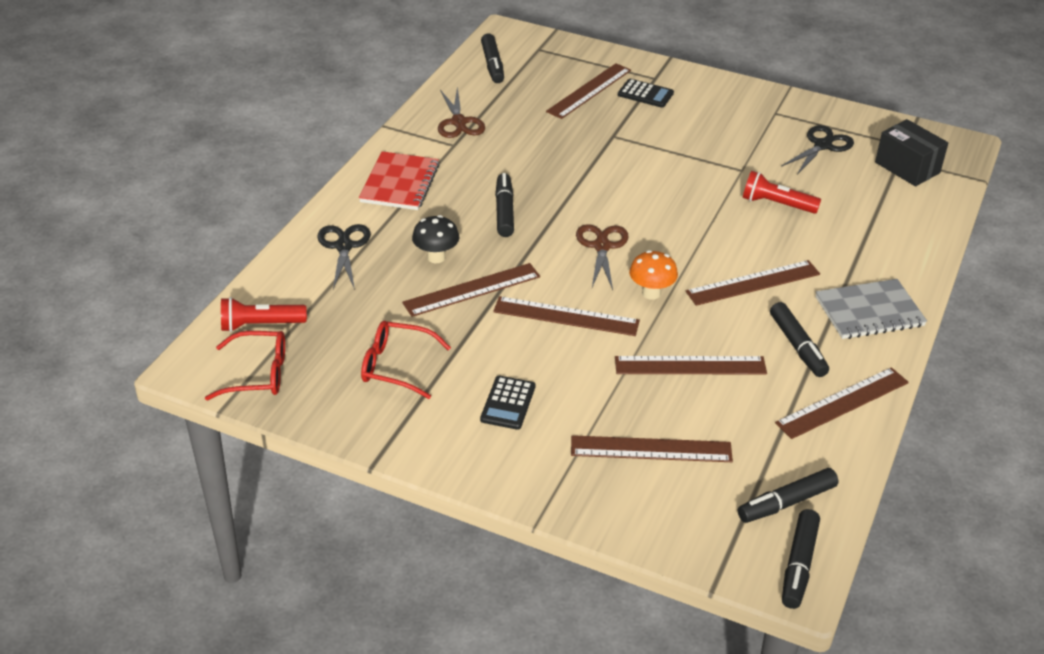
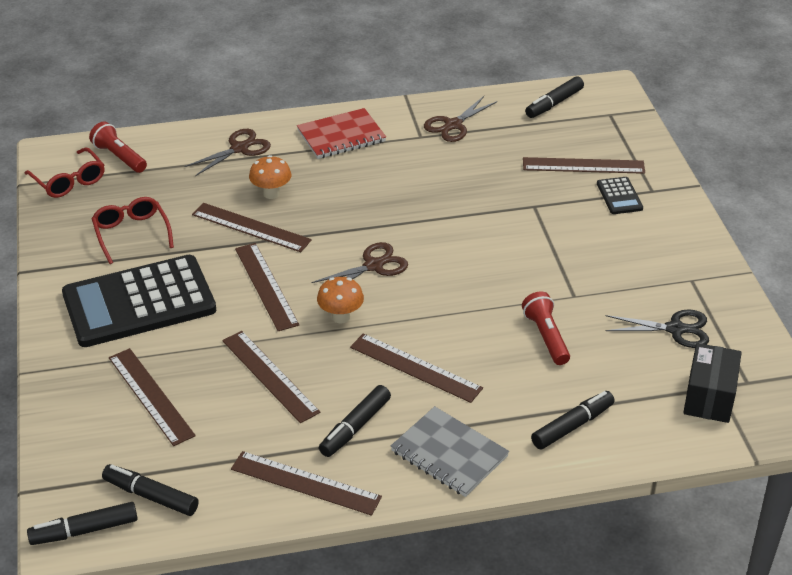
camera: 55 degrees right, 0 degrees up
black scissors [317,224,371,290] -> brown scissors [184,129,271,176]
black mushroom [412,215,459,263] -> orange mushroom [249,155,291,199]
black calculator [480,376,536,430] -> black calculator [62,255,216,347], size x2.42
black marker [495,173,514,237] -> black marker moved to [531,391,615,450]

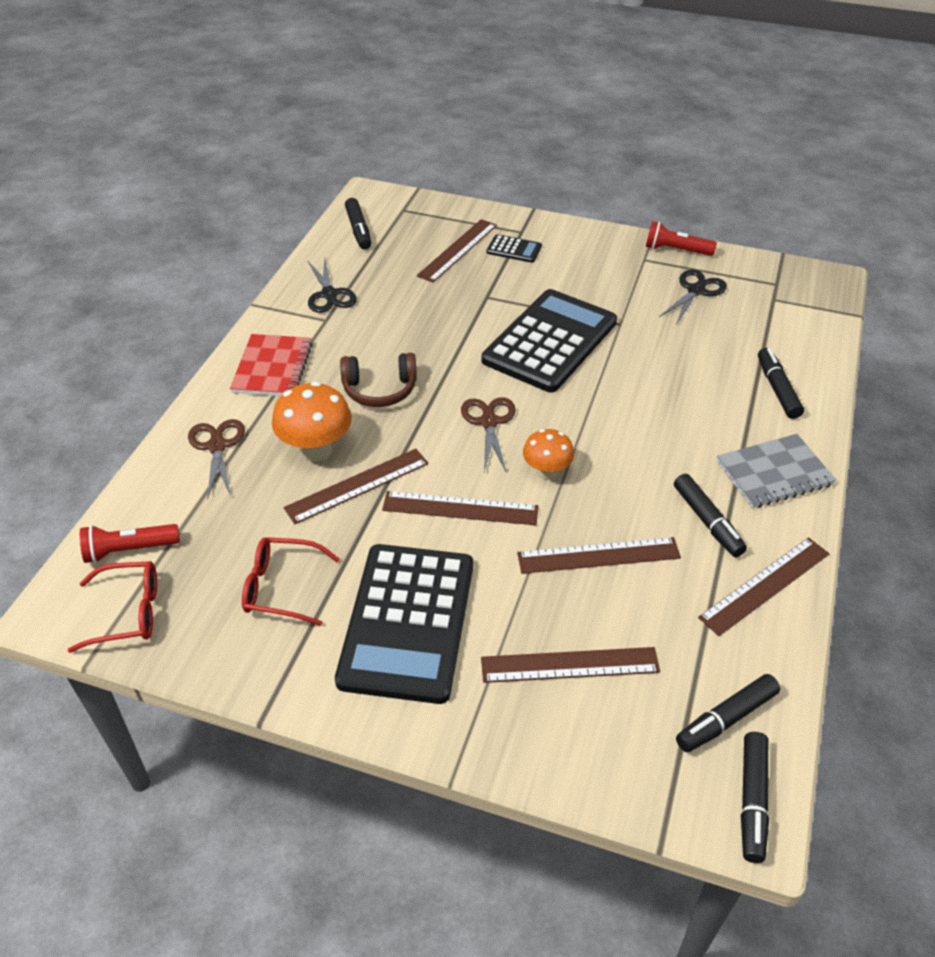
camera: 60 degrees left, 5 degrees up
orange mushroom [249,155,291,199] -> orange mushroom [272,382,352,462], size x1.56
brown ruler [350,333,483,403] -> none
brown scissors [424,96,498,142] -> black scissors [307,259,357,313]
red flashlight [522,291,570,365] -> red flashlight moved to [646,221,717,256]
black box [683,343,742,423] -> none
none -> brown headphones [340,353,417,407]
none -> black calculator [482,289,617,393]

